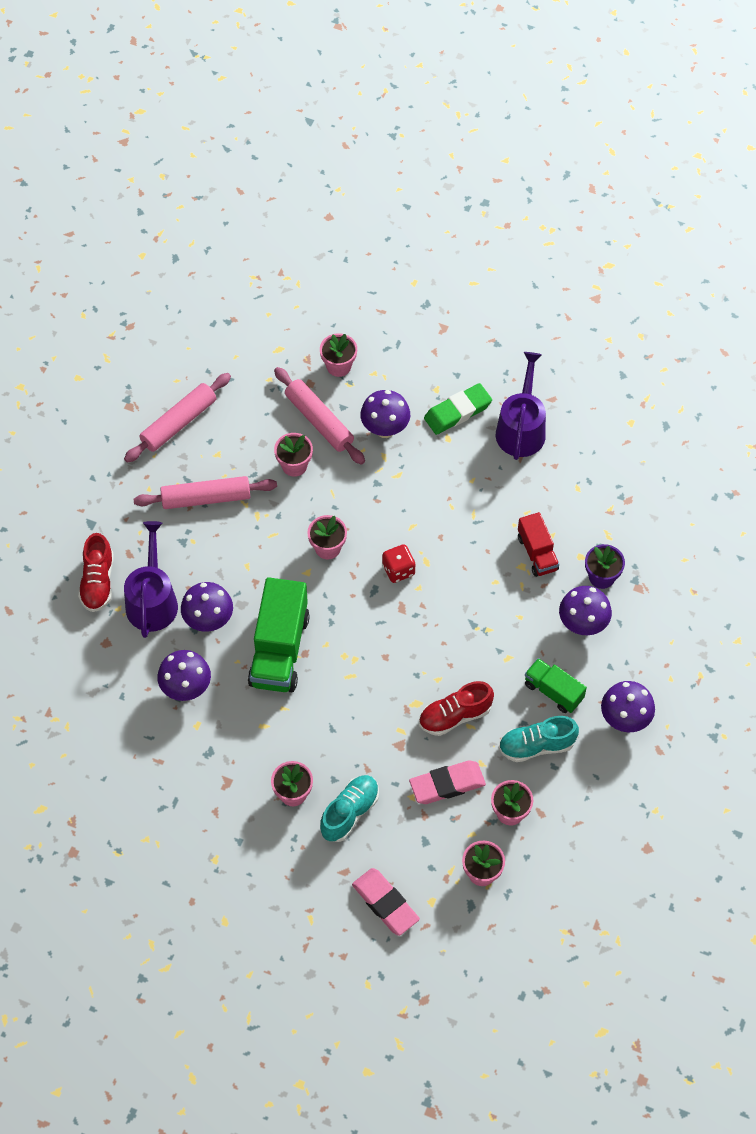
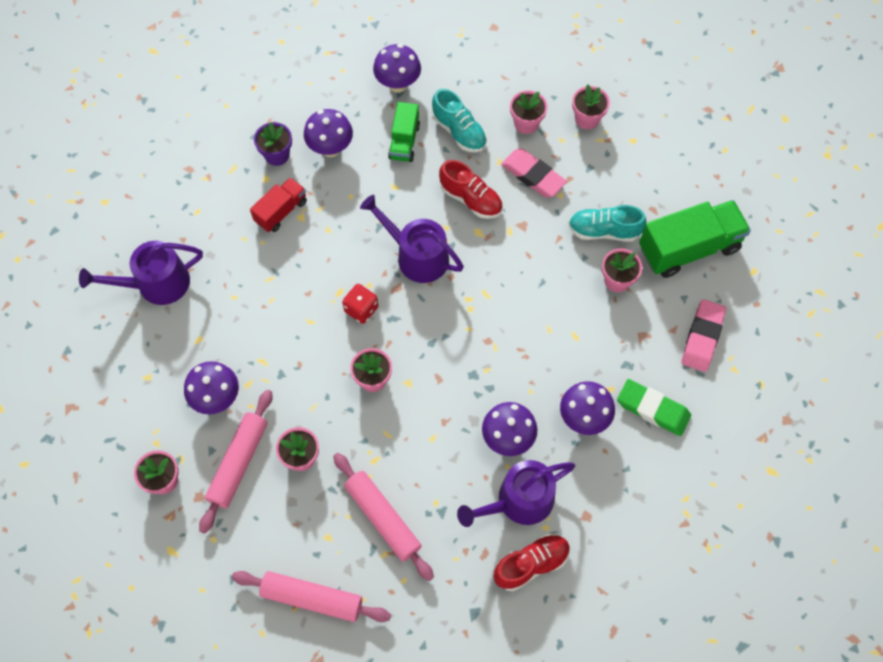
camera: 120 degrees left, 5 degrees up
green truck [248,577,310,692] -> green truck moved to [639,200,751,278]
pink eraser [352,868,420,936] -> pink eraser moved to [681,299,726,372]
green eraser [424,383,492,435] -> green eraser moved to [617,379,691,436]
none -> purple watering can [360,195,464,283]

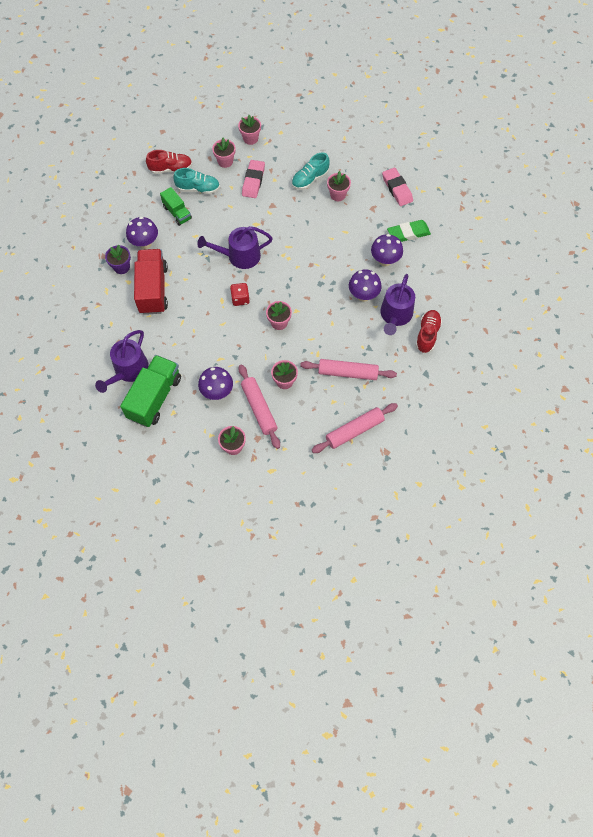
camera: 45 degrees left, 0 degrees up
red truck [250,177,307,232] -> red truck [134,249,168,315], size x1.76
purple mushroom [373,44,421,93] -> none
red shoe [439,160,503,219] -> red shoe moved to [146,150,192,174]
pink eraser [501,148,567,198] -> pink eraser turned 75 degrees counterclockwise [242,160,265,198]
green truck [639,200,751,278] -> green truck moved to [120,355,181,427]

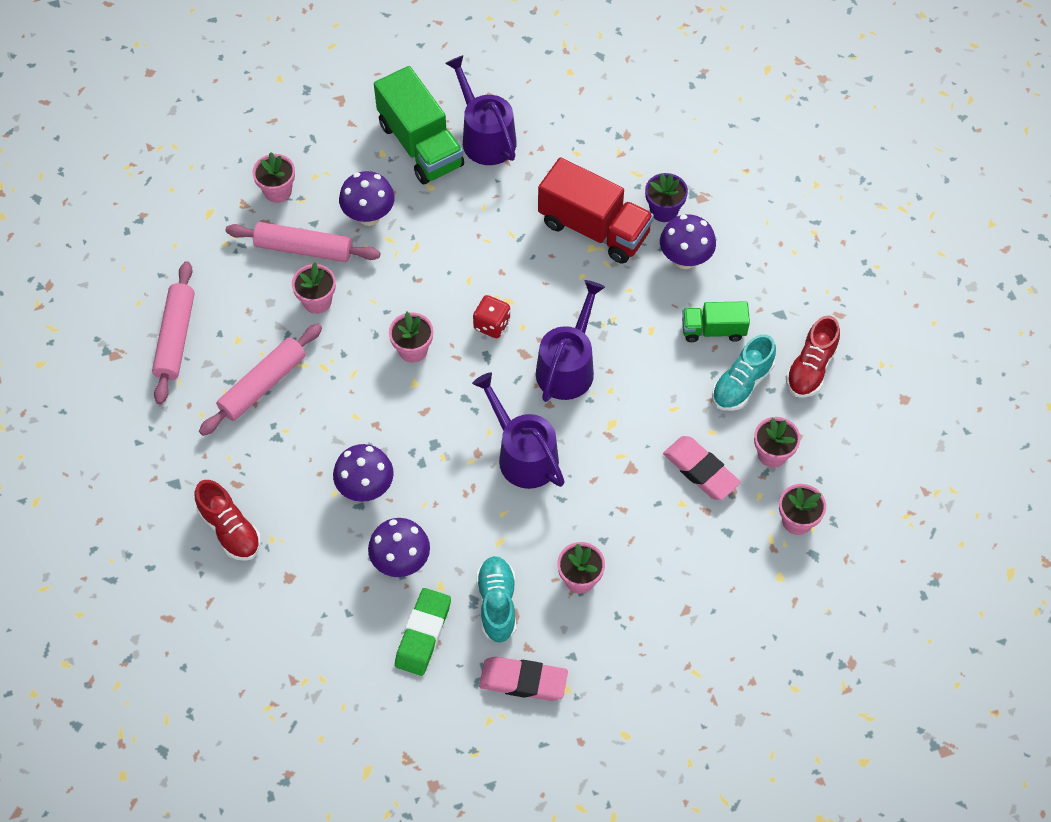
camera: 125 degrees right, 5 degrees down
turquoise shoe [292,152,330,190] -> turquoise shoe moved to [476,556,516,643]
purple watering can [380,274,415,335] -> purple watering can moved to [472,372,565,489]

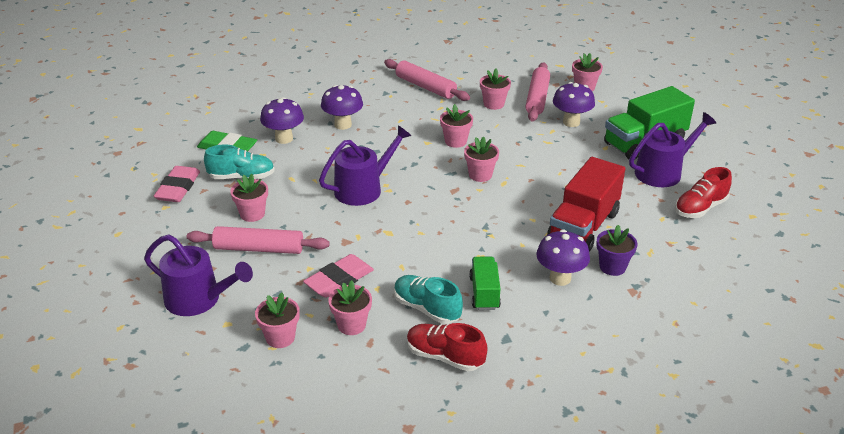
camera: 90 degrees right, 25 degrees down
pink rolling pin [152,261,195,404] -> pink rolling pin moved to [187,226,330,254]
red shoe [195,480,261,561] -> red shoe moved to [675,167,732,218]
red dice [473,295,510,338] -> pink flower pot [464,136,499,182]
purple watering can [536,280,605,402] -> purple watering can moved to [144,234,253,316]

